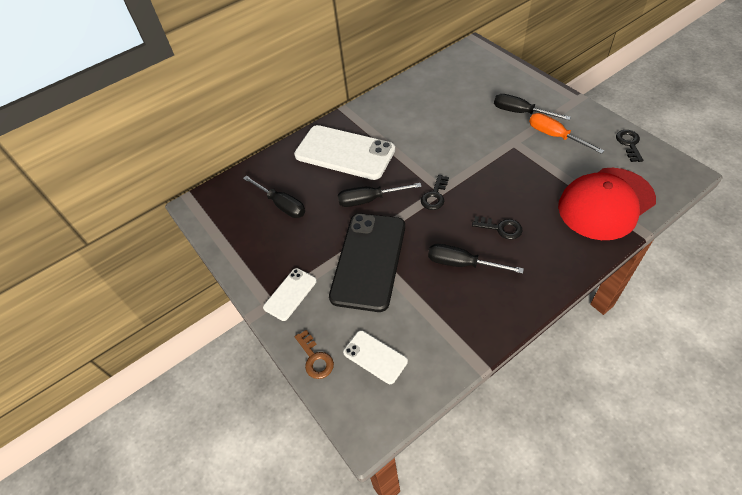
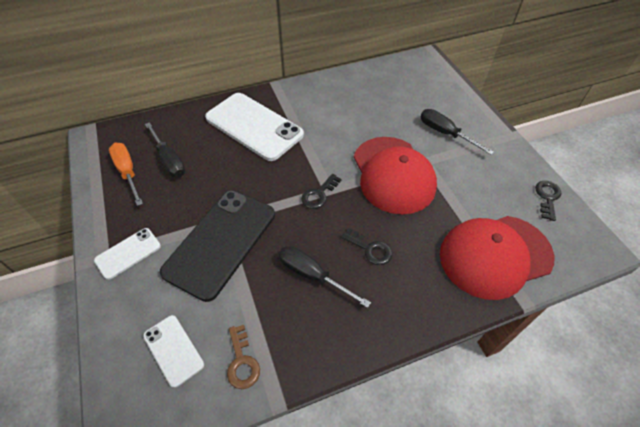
camera: 10 degrees right, 0 degrees up
brown key [295,330,334,379] -> brown key moved to [227,325,260,389]
black screwdriver [338,183,422,207] -> none
orange screwdriver [529,113,604,154] -> orange screwdriver moved to [109,143,143,206]
none -> red cap [354,137,437,214]

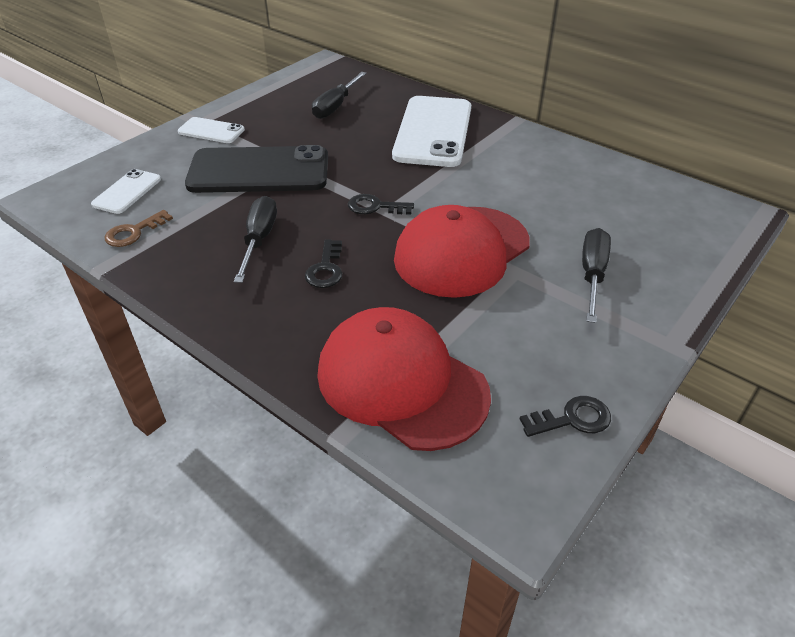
camera: 60 degrees right, 10 degrees down
orange screwdriver [109,143,143,206] -> none

